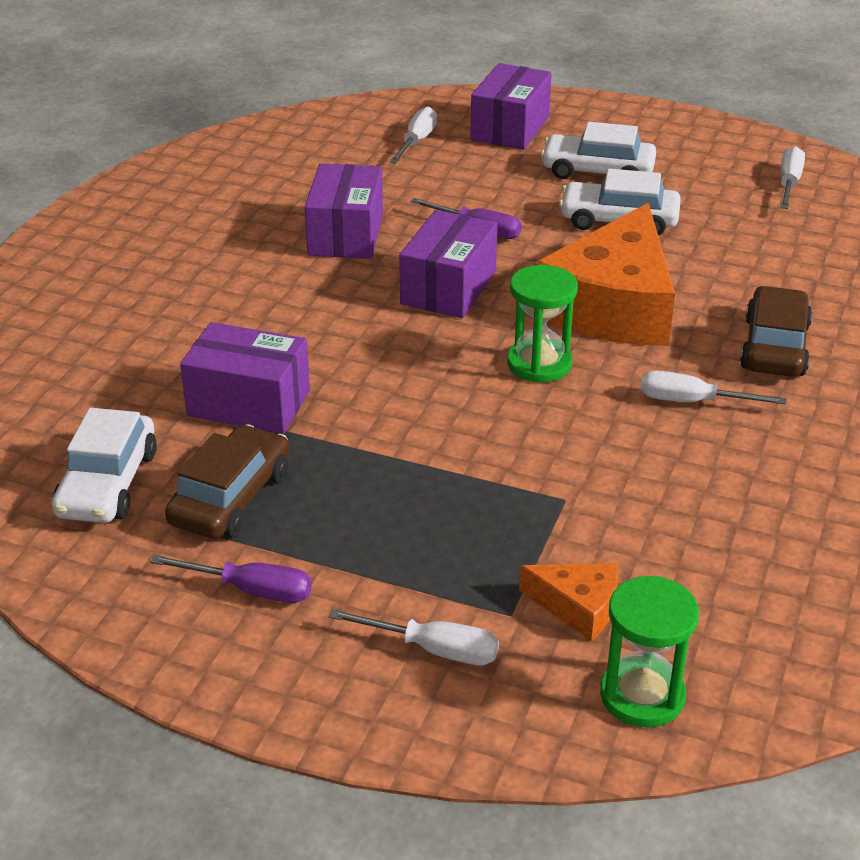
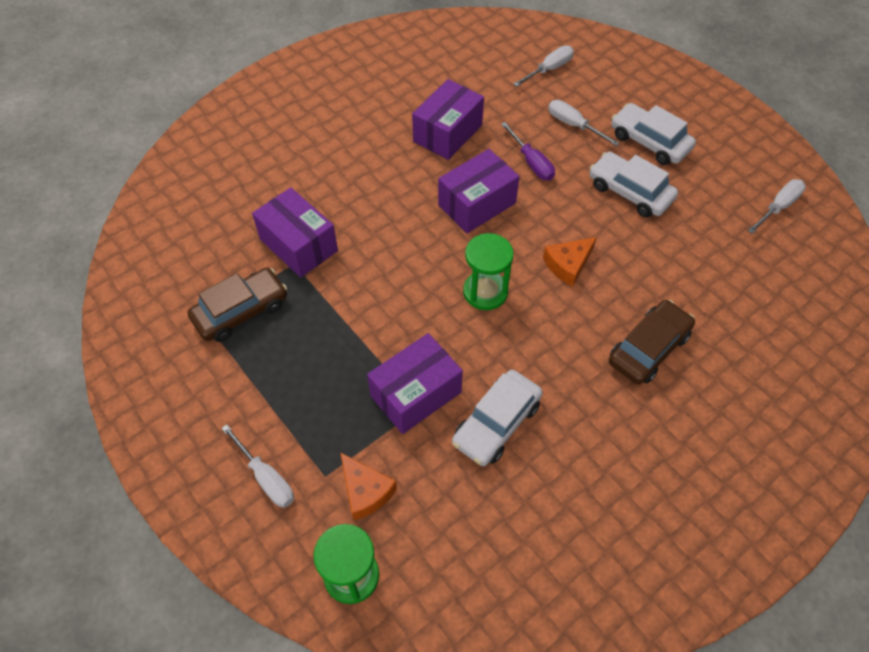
camera: 30 degrees right, 20 degrees up
white car [52,408,157,523] -> white car moved to [452,370,543,466]
purple screwdriver [150,555,312,603] -> none
purple box [470,63,552,150] -> purple box moved to [367,333,463,434]
orange cheese [534,203,675,346] -> orange cheese [543,237,597,287], size x0.44
white screwdriver [640,371,787,405] -> white screwdriver moved to [548,100,620,146]

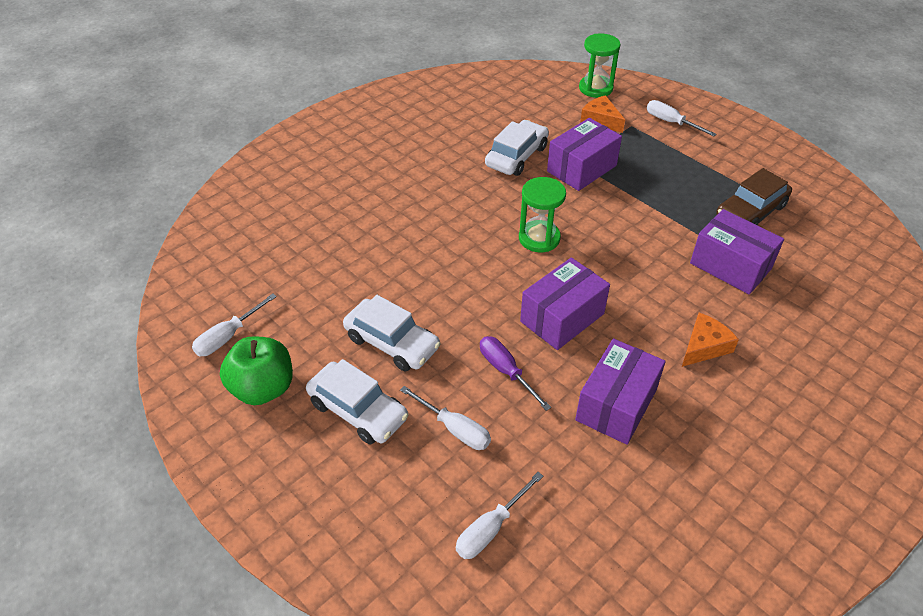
camera: 175 degrees right, 10 degrees down
orange cheese [543,237,597,287] -> orange cheese moved to [682,313,739,367]
brown car [609,300,695,385] -> none
none -> green apple [220,337,293,405]

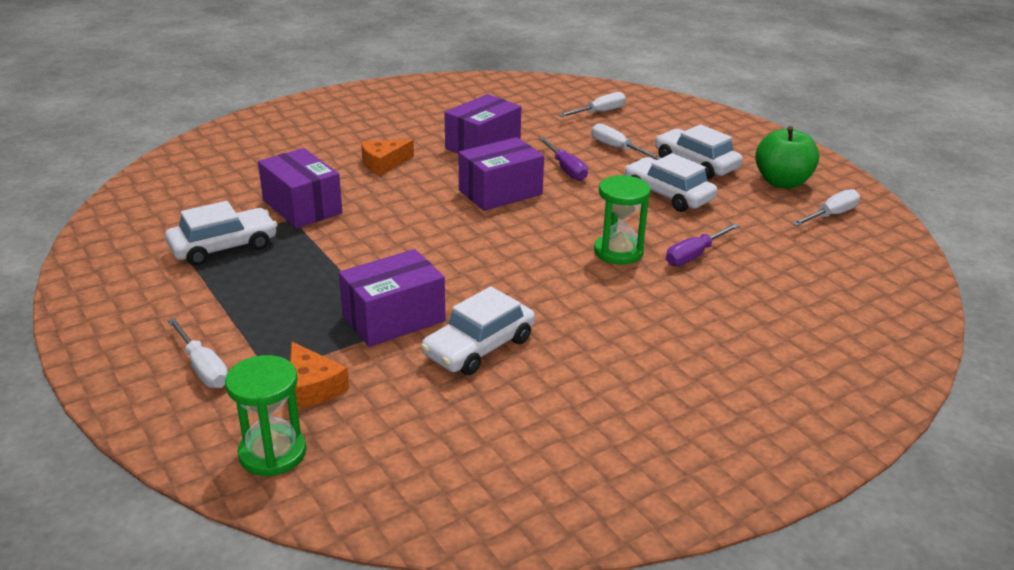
camera: 170 degrees left, 15 degrees down
green hourglass [519,177,566,252] -> green hourglass moved to [594,175,651,265]
brown car [716,168,792,225] -> white car [165,201,277,266]
none -> purple screwdriver [666,223,740,266]

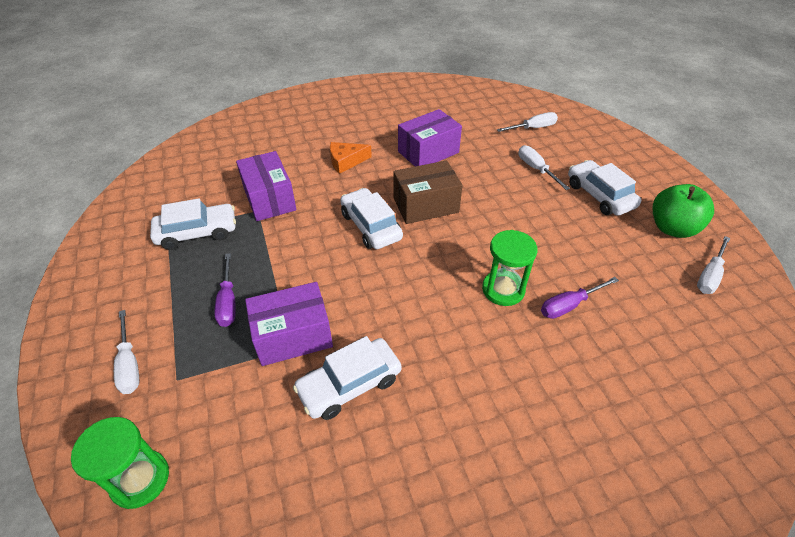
camera: 15 degrees right, 15 degrees up
orange cheese [290,342,349,408] -> none
purple box [459,137,544,211] -> brown box [393,160,463,224]
purple screwdriver [539,137,588,181] -> purple screwdriver moved to [215,253,236,327]
white car [625,153,717,212] -> white car moved to [340,188,403,249]
white screwdriver [792,189,860,226] -> white screwdriver turned 150 degrees clockwise [697,236,730,294]

